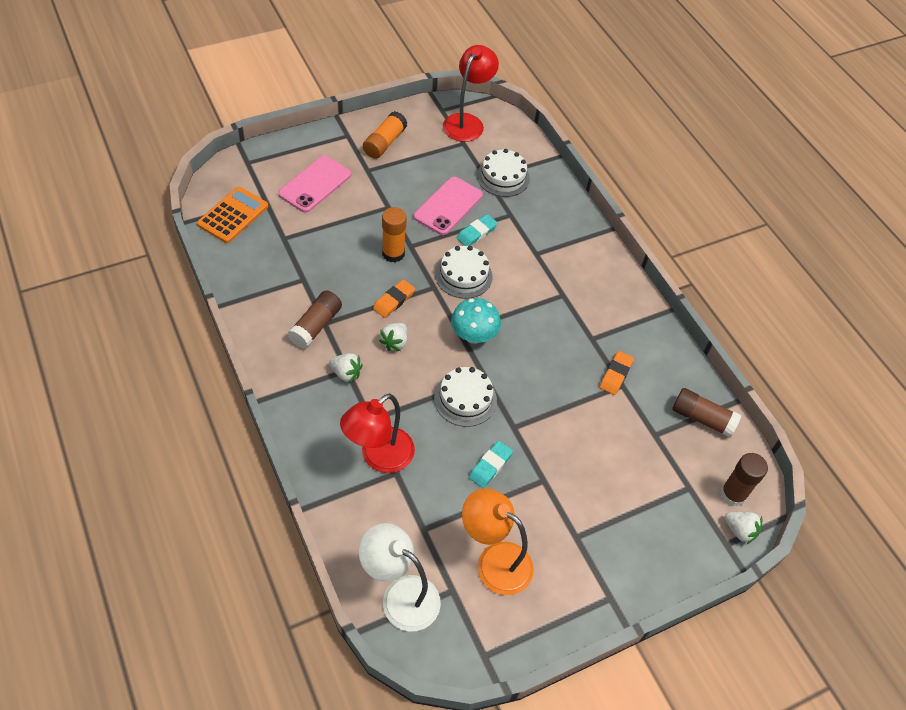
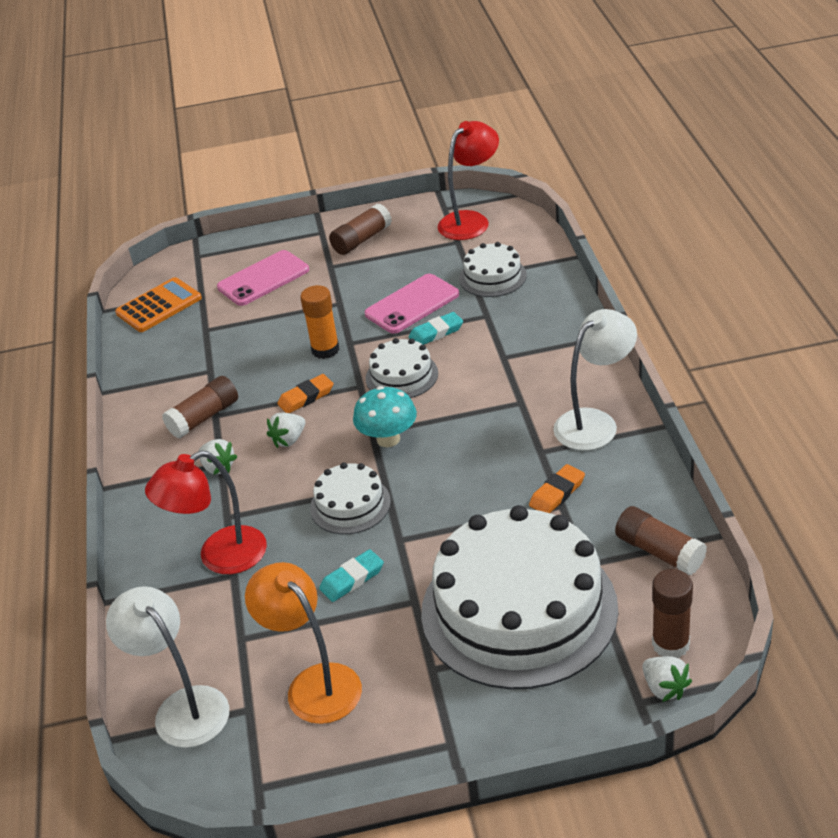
camera: 25 degrees right, 15 degrees down
orange glue stick [363,111,407,159] -> brown glue stick [329,204,392,255]
none -> white cake [421,505,618,690]
none -> white lamp [553,309,637,451]

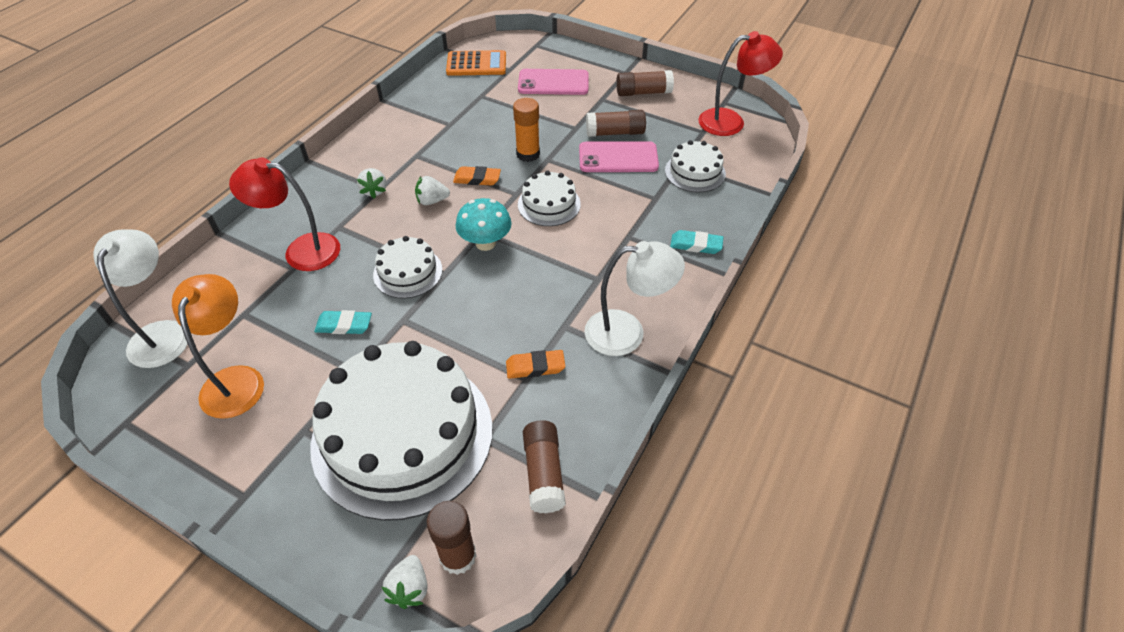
camera: 35 degrees right, 10 degrees up
brown glue stick [162,376,238,438] -> brown glue stick moved to [586,110,646,137]
turquoise eraser [409,312,463,345] -> turquoise eraser moved to [670,230,724,254]

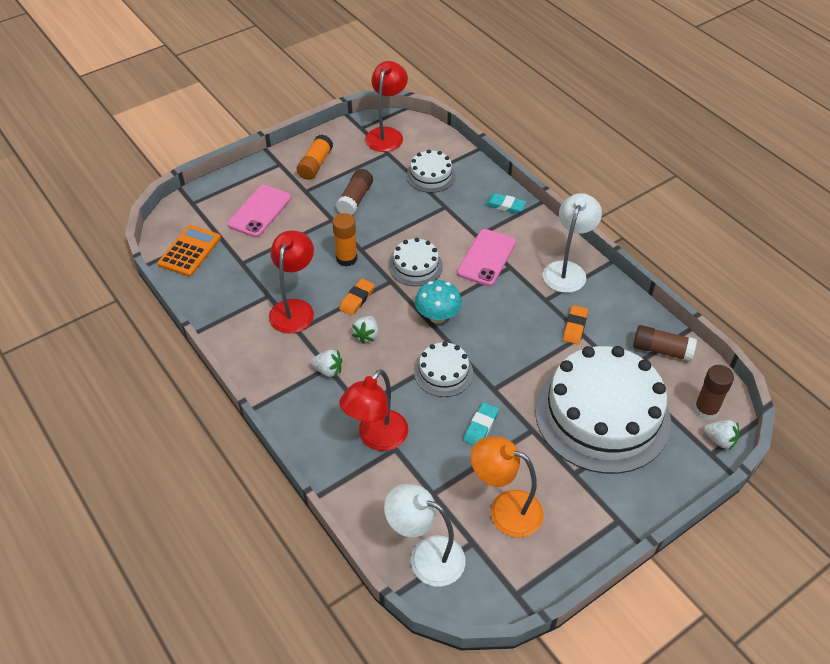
camera: 65 degrees left, 0 degrees up
pink phone [579,141,659,172] -> pink phone moved to [457,229,516,286]
brown glue stick [616,70,674,96] -> orange glue stick [297,134,333,180]
turquoise eraser [670,230,724,254] -> turquoise eraser turned 75 degrees clockwise [485,193,526,214]
none -> red lamp [269,230,314,334]

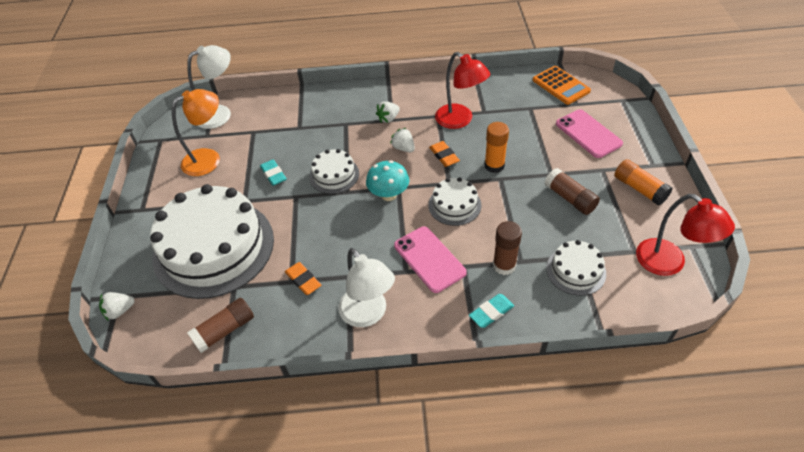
camera: 125 degrees right, 0 degrees up
red lamp [339,369,408,451] -> none
brown glue stick [694,365,734,420] -> brown glue stick moved to [493,221,522,275]

